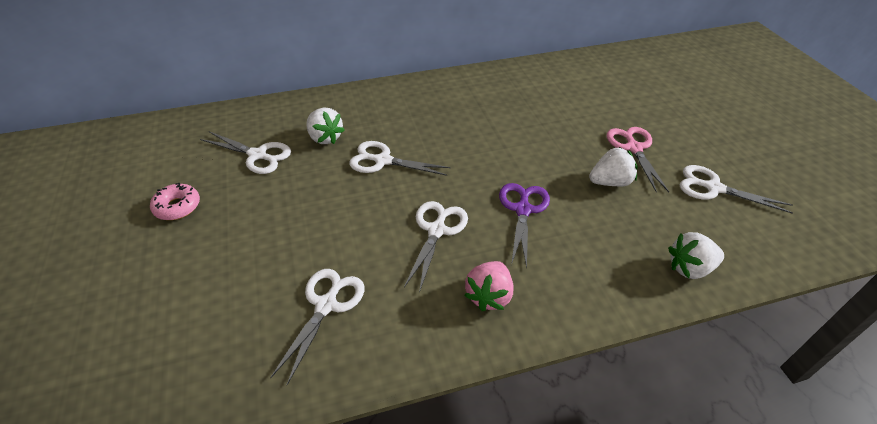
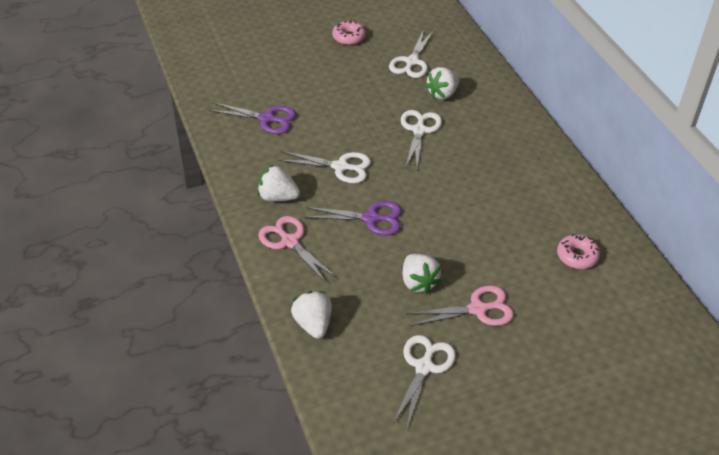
camera: 85 degrees right, 0 degrees up
white scissors [270,269,365,385] -> purple scissors [209,102,296,134]
pink strawberry [464,261,514,311] -> white strawberry [258,165,300,201]
none -> pink scissors [258,216,338,284]
none -> pink donut [557,234,600,269]

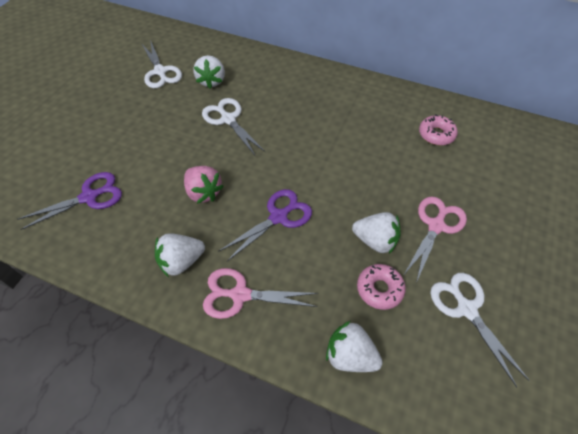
camera: 45 degrees left, 10 degrees up
white scissors [278,151,371,183] -> pink strawberry [184,166,224,204]
pink donut [332,20,366,45] -> pink donut moved to [357,264,406,310]

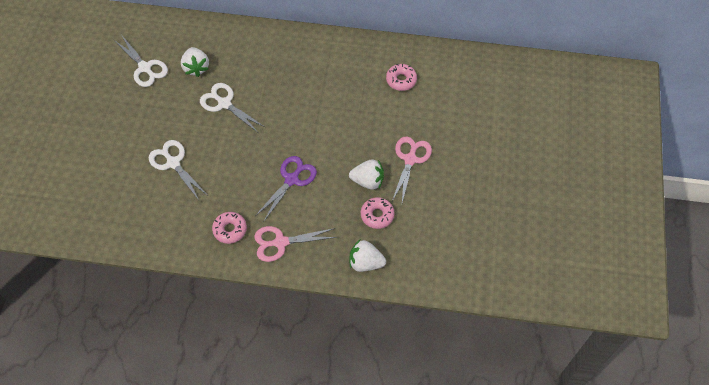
camera: 15 degrees left, 5 degrees up
purple scissors [17,172,122,230] -> none
white strawberry [155,233,205,277] -> pink donut [212,212,247,244]
pink strawberry [184,166,224,204] -> none
white scissors [430,273,529,387] -> white scissors moved to [149,140,207,200]

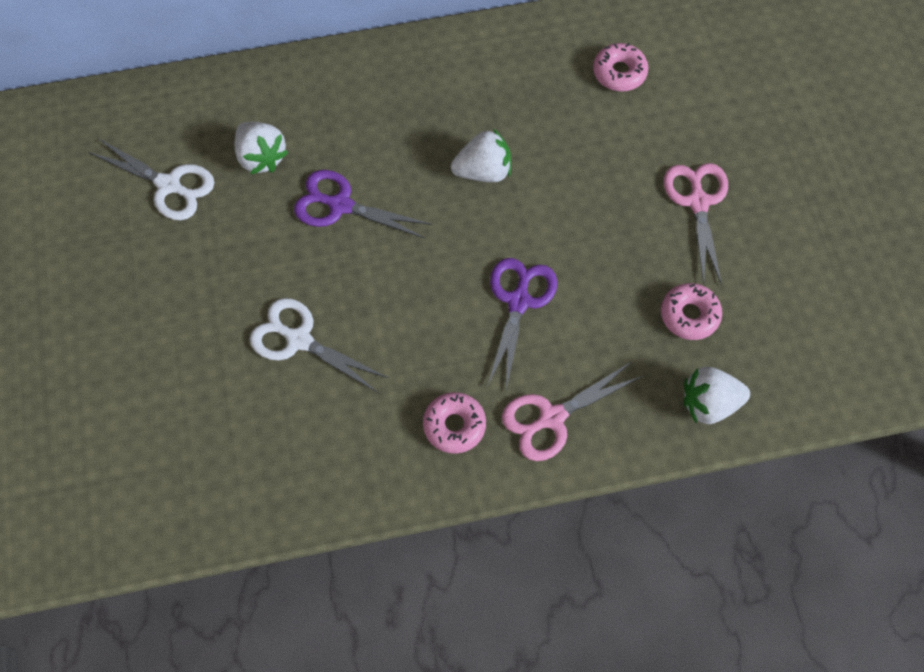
camera: 20 degrees left, 5 degrees up
white scissors [200,83,265,132] -> purple scissors [294,170,432,239]
white strawberry [349,159,384,190] -> white strawberry moved to [451,129,511,182]

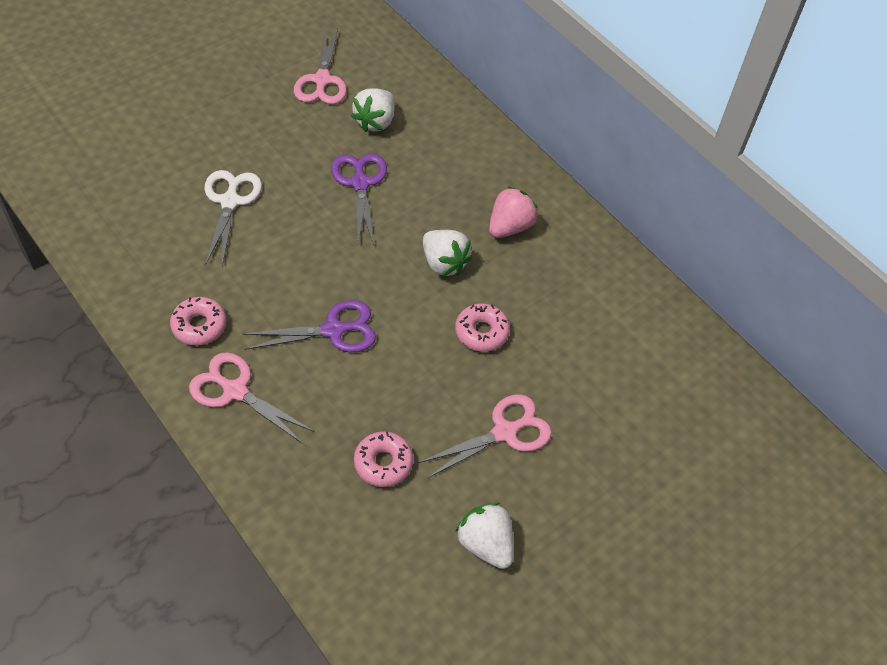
camera: 60 degrees right, 10 degrees down
white scissors [88,138,215,220] -> pink scissors [294,28,347,104]
pink donut [593,43,648,91] -> pink donut moved to [455,303,510,352]
white strawberry [684,367,750,424] -> white strawberry moved to [455,502,514,569]
none -> pink strawberry [489,186,538,238]

